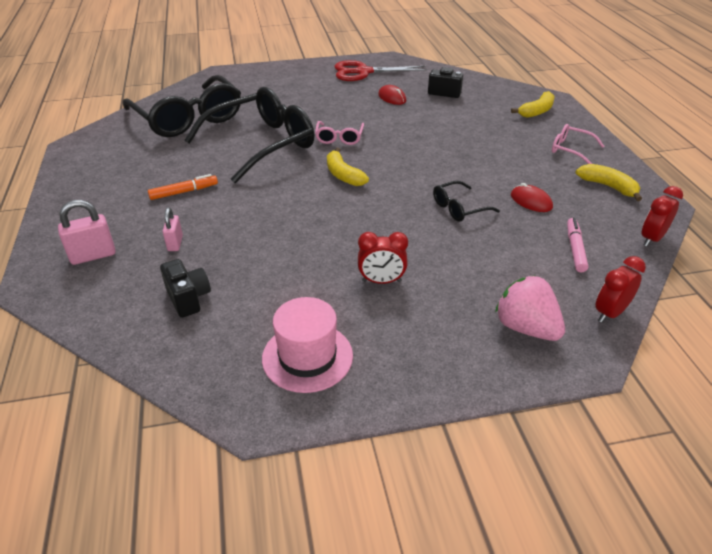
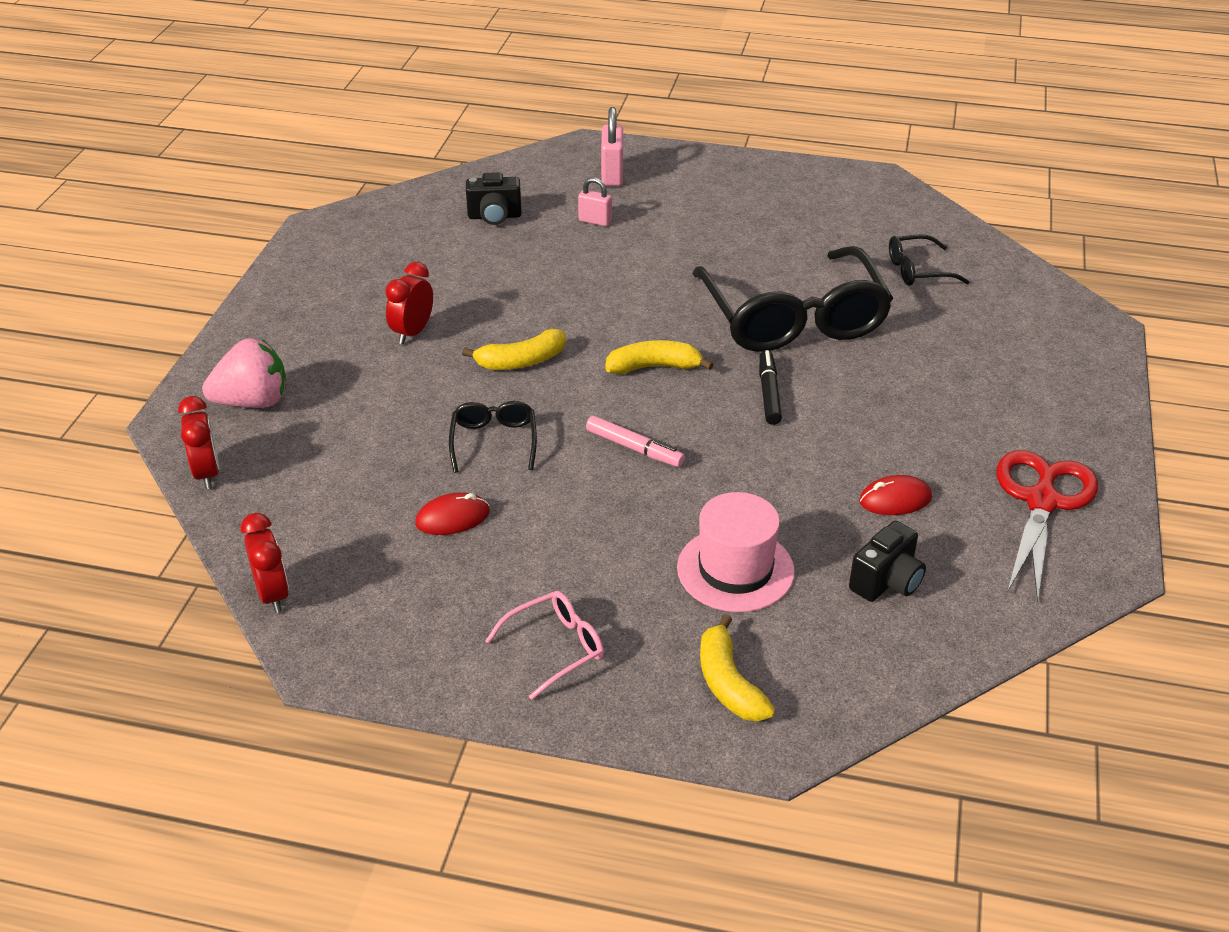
camera: 115 degrees right, 0 degrees up
black glasses [123,75,241,137] -> black glasses [889,234,970,286], size x0.44
orange marker [148,174,218,200] -> none
pink hat [262,297,353,393] -> pink hat moved to [677,492,795,612]
pink glasses [315,121,364,145] -> black marker [759,350,782,425]
pink marker [567,218,588,272] -> pink marker moved to [586,416,685,467]
yellow banana [576,164,642,201] -> yellow banana moved to [462,329,566,370]

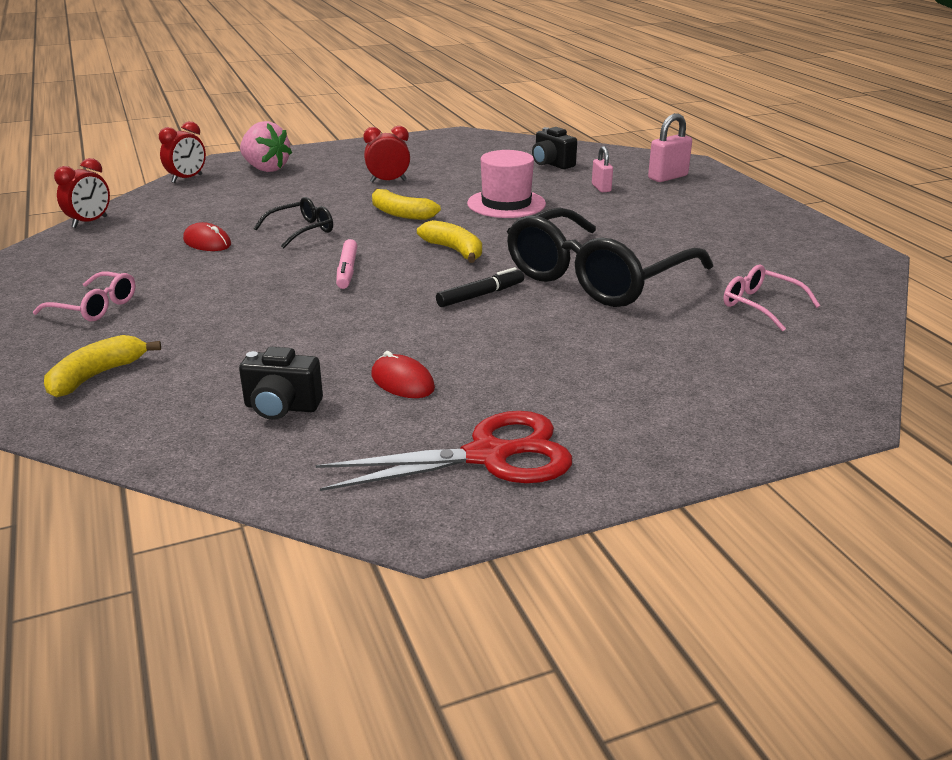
camera: 55 degrees right, 10 degrees down
pink hat [677,492,795,612] -> pink hat moved to [467,150,546,218]
black glasses [889,234,970,286] -> pink glasses [723,265,820,331]

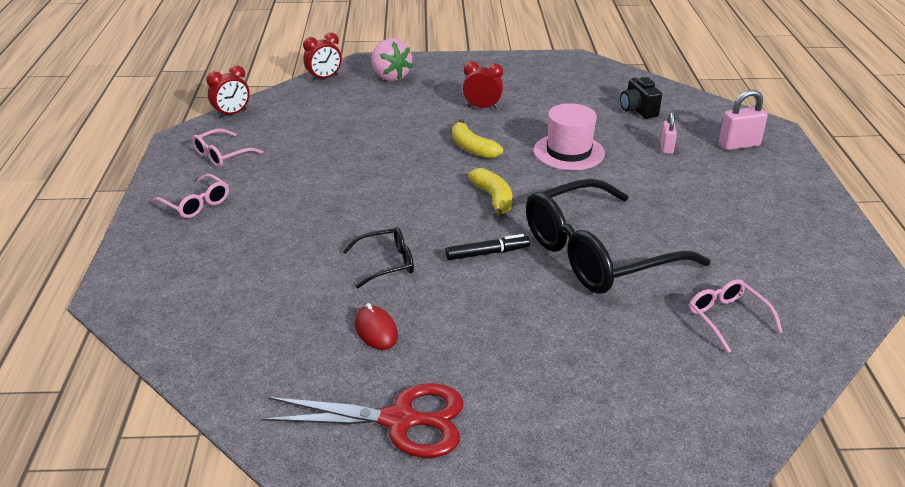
camera: 20 degrees right, 5 degrees up
yellow banana [44,335,161,397] -> none
red mouse [183,222,231,251] -> none
black camera [239,347,323,420] -> none
black glasses [254,197,333,249] -> black glasses moved to [343,227,414,289]
pink marker [336,239,357,289] -> none
none -> pink glasses [192,128,263,167]

